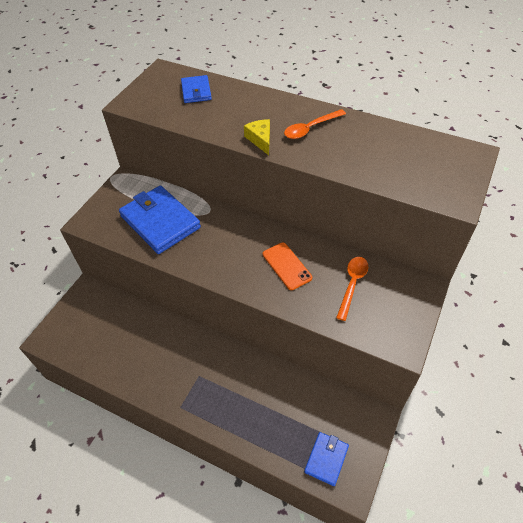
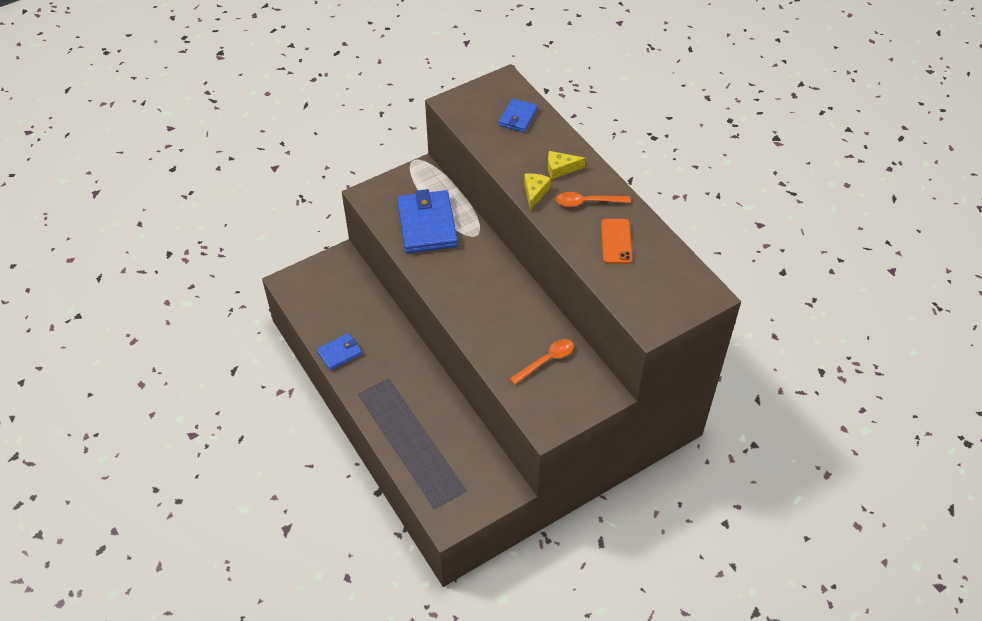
camera: 30 degrees right, 0 degrees up
orange phone [263,242,312,290] -> orange phone moved to [601,219,632,264]
blue wallet [304,432,349,486] -> blue wallet moved to [317,333,362,371]
none -> yellow cheese [548,151,586,179]

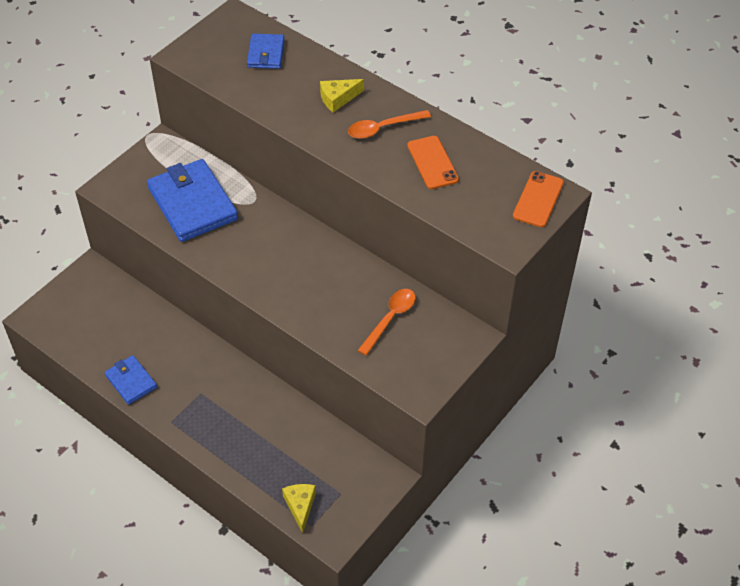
camera: 20 degrees left, 0 degrees up
blue wallet [317,333,362,371] -> blue wallet turned 75 degrees counterclockwise [105,355,157,405]
yellow cheese [524,173,551,210] -> yellow cheese moved to [282,484,316,533]
none -> orange phone [513,171,564,227]

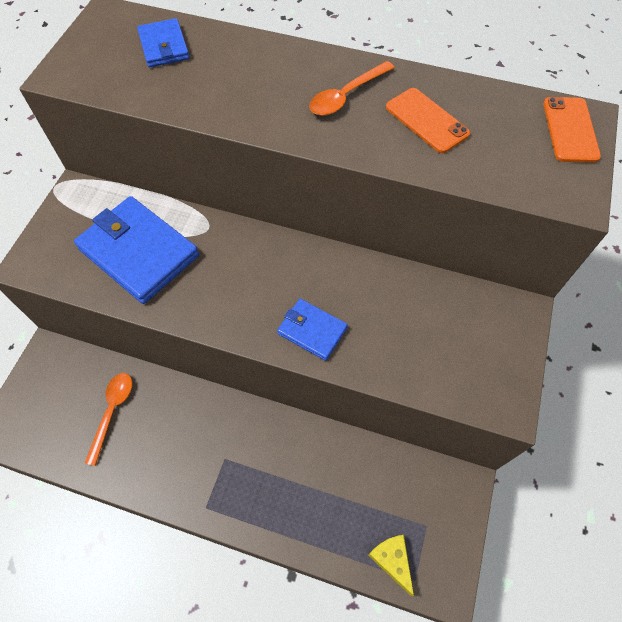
camera: 20 degrees left, 10 degrees up
blue wallet [105,355,157,405] -> blue wallet moved to [277,299,348,361]
yellow cheese [320,79,364,113] -> none
orange spoon [358,289,416,356] -> orange spoon moved to [85,373,132,466]

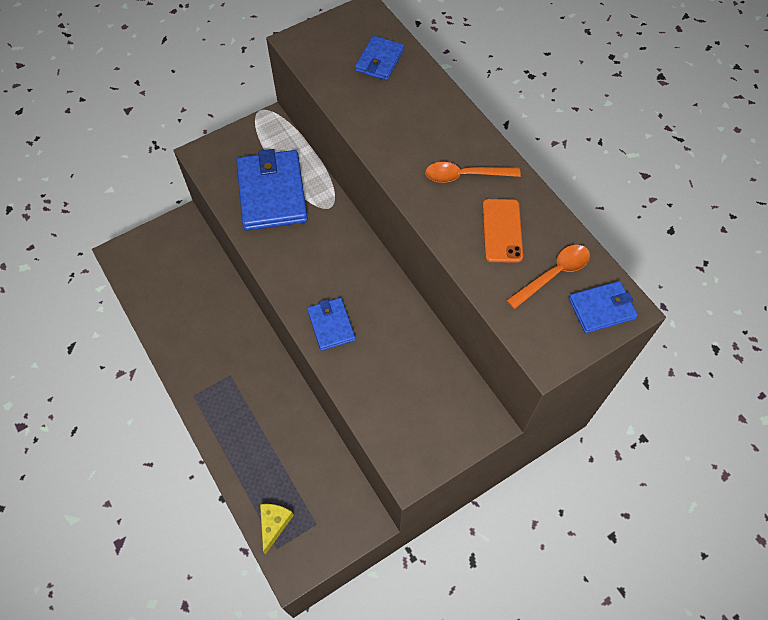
camera: 40 degrees right, 0 degrees up
orange spoon [85,373,132,466] -> orange spoon moved to [506,245,590,309]
orange phone [543,97,601,163] -> blue wallet [569,281,638,333]

